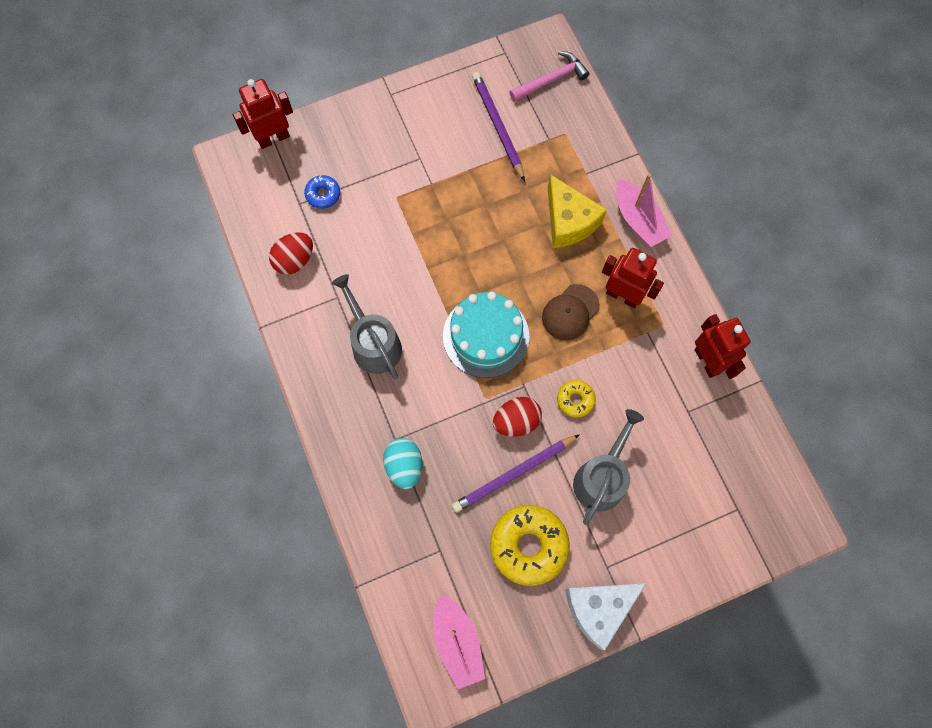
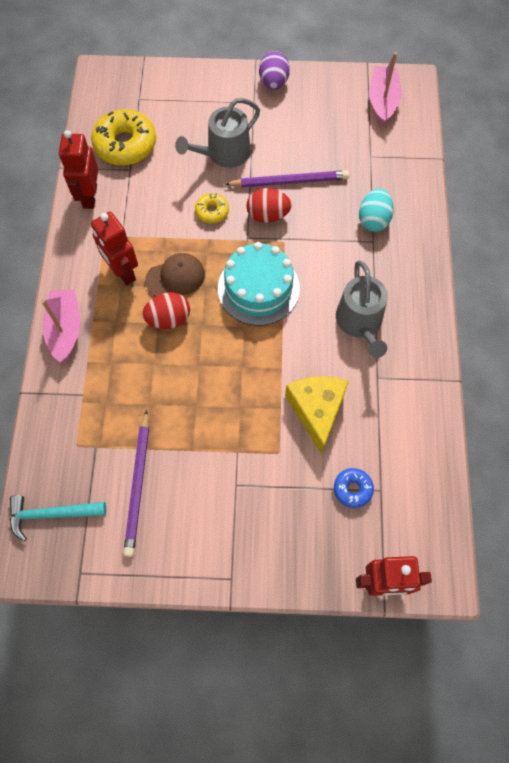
camera: 155 degrees left, 5 degrees down
red egg [269,233,313,275] -> red egg moved to [142,292,190,329]
yellow donut [490,505,570,586] -> yellow donut moved to [91,109,156,165]
pink hammer [510,51,589,102] -> turquoise hammer [10,495,106,541]
yellow cheese [548,174,607,248] -> yellow cheese moved to [285,376,349,455]
white cheese [565,583,646,650] -> purple egg [259,51,290,90]

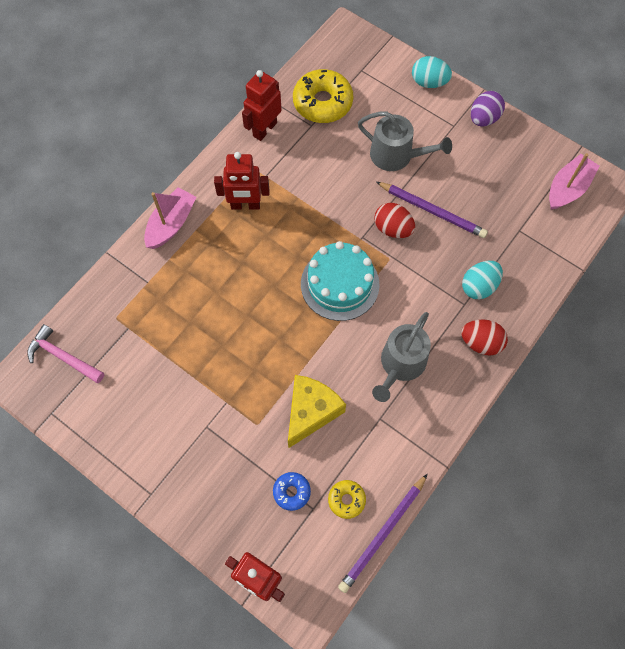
camera: 35 degrees right, 0 degrees up
turquoise hammer [10,495,106,541] -> pink hammer [27,324,104,383]
red robot [91,212,138,285] -> red robot turned 90 degrees counterclockwise [214,152,270,210]
purple pencil [123,409,149,557] -> purple pencil moved to [338,474,428,593]
red egg [142,292,190,329] -> red egg moved to [461,319,508,355]
brown cap [145,253,205,297] -> none
grey watering can [175,98,260,168] -> grey watering can turned 150 degrees counterclockwise [358,111,452,171]
yellow donut [195,193,229,223] -> yellow donut moved to [328,480,366,519]
none -> turquoise egg [412,56,452,88]

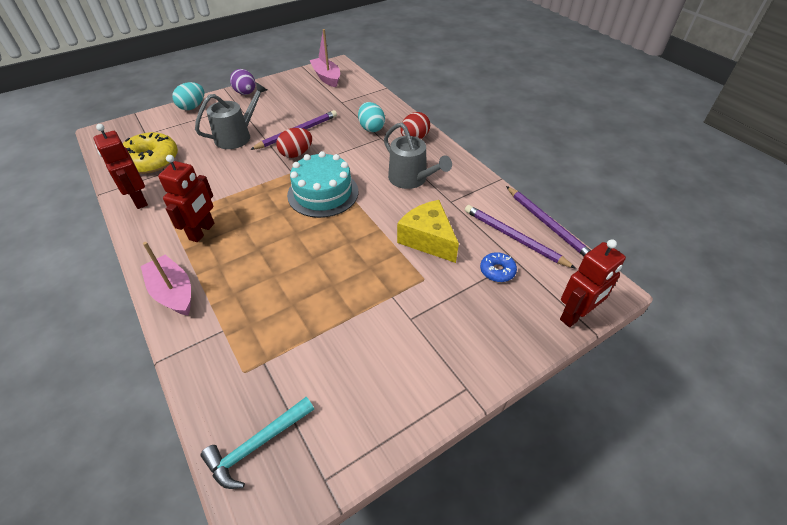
camera: 70 degrees left, 20 degrees down
pink hammer [27,324,104,383] -> turquoise hammer [201,397,314,489]
yellow donut [328,480,366,519] -> purple pencil [465,205,576,269]

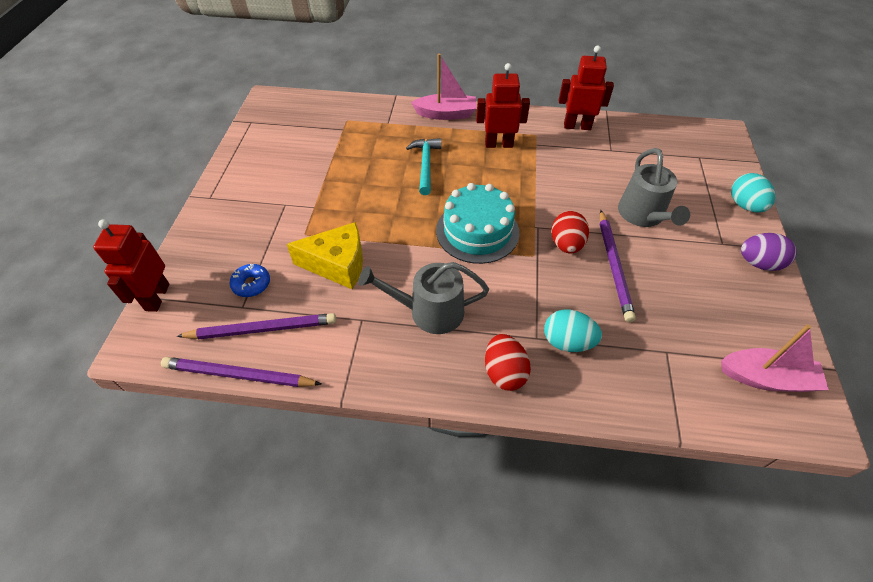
camera: 130 degrees right, 5 degrees up
yellow donut [123,132,178,174] -> none
red robot [158,155,214,242] -> red robot turned 120 degrees clockwise [476,63,530,148]
turquoise hammer [201,397,314,489] -> turquoise hammer moved to [406,138,441,195]

